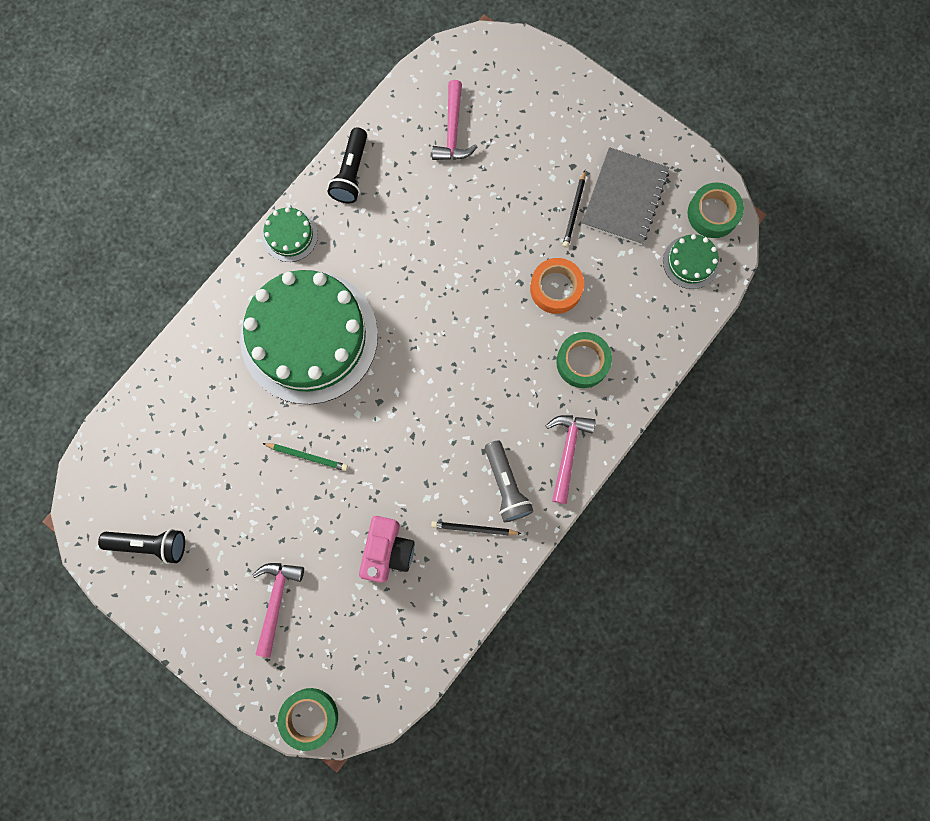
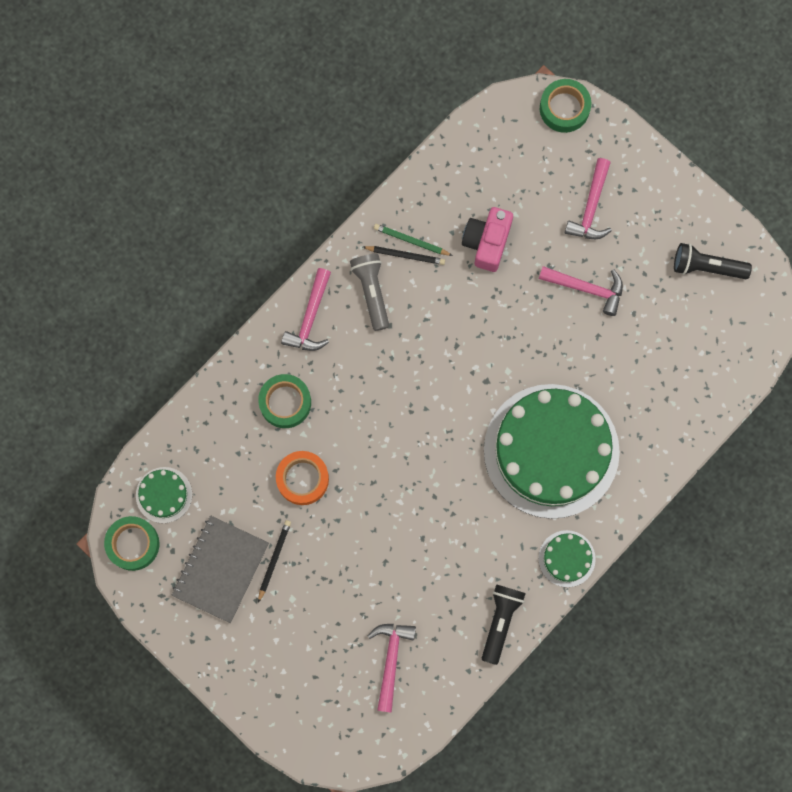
camera: 175 degrees left, 0 degrees up
green pencil [262,443,348,471] -> green pencil moved to [374,224,453,256]
none -> pink hammer [539,266,623,316]

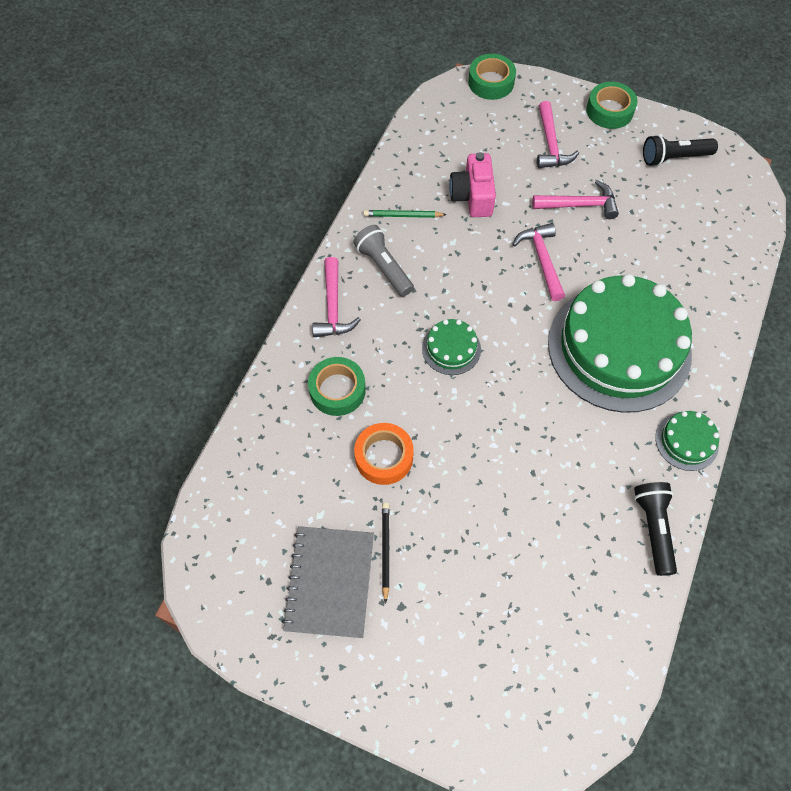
camera: 20 degrees left, 15 degrees down
green tape [104,516,160,571] -> green tape moved to [586,82,638,129]
green cake [136,467,192,523] -> green cake moved to [422,319,481,375]
black pencil [363,246,445,265] -> none
pink hammer [368,624,416,713] -> pink hammer moved to [512,223,565,301]

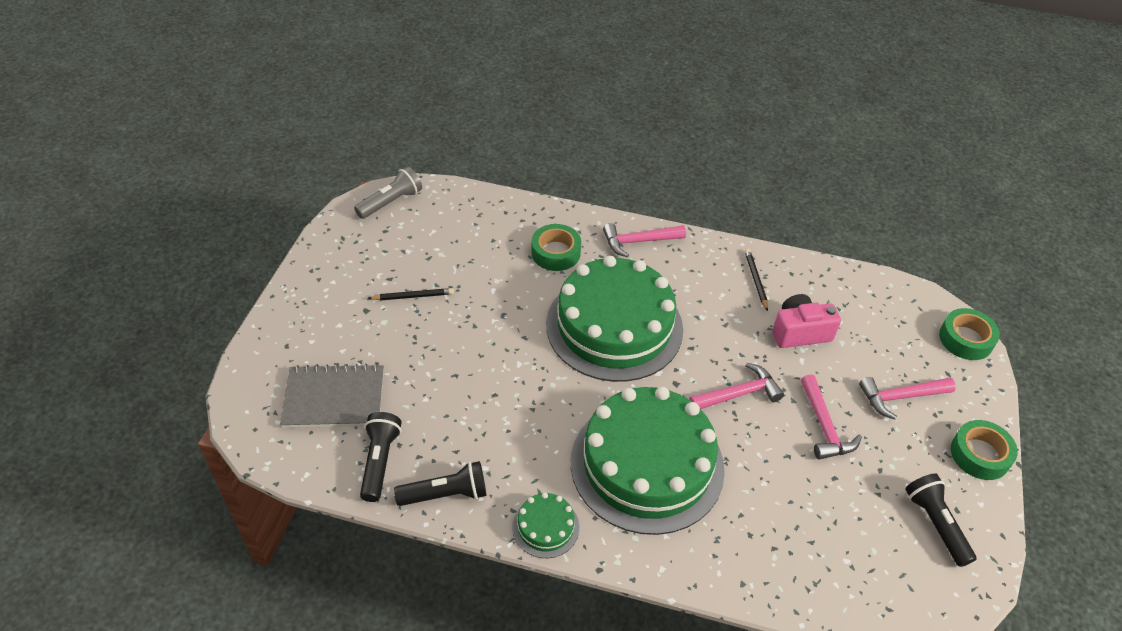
camera: 80 degrees right, 15 degrees down
grey notebook [282,526,374,638] -> grey notebook moved to [280,364,384,428]
grey flashlight [353,225,414,297] -> grey flashlight moved to [354,166,422,219]
orange tape [354,423,414,485] -> none
green pencil [364,210,447,218] -> black pencil [745,249,768,311]
green cake [422,319,481,375] -> green cake [546,256,683,382], size x2.41
none -> black flashlight [360,412,402,502]

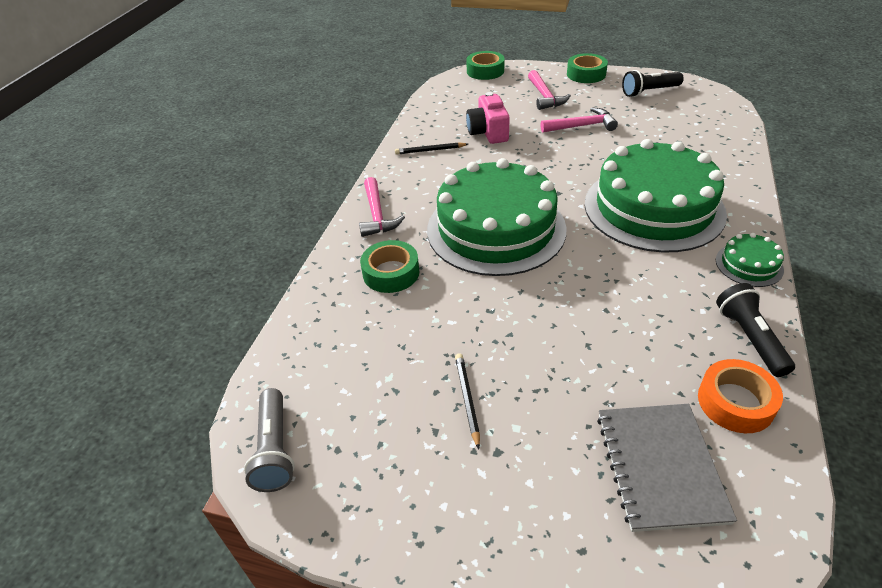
camera: 85 degrees left, 5 degrees down
grey flashlight [354,166,422,219] -> grey flashlight turned 150 degrees counterclockwise [244,388,295,492]
black flashlight [360,412,402,502] -> orange tape [698,359,783,433]
pink hammer [689,363,784,409] -> none

